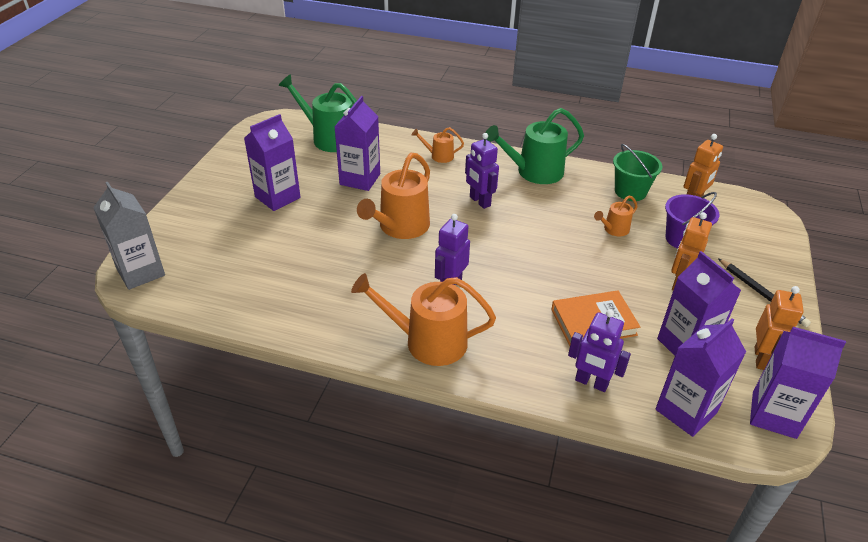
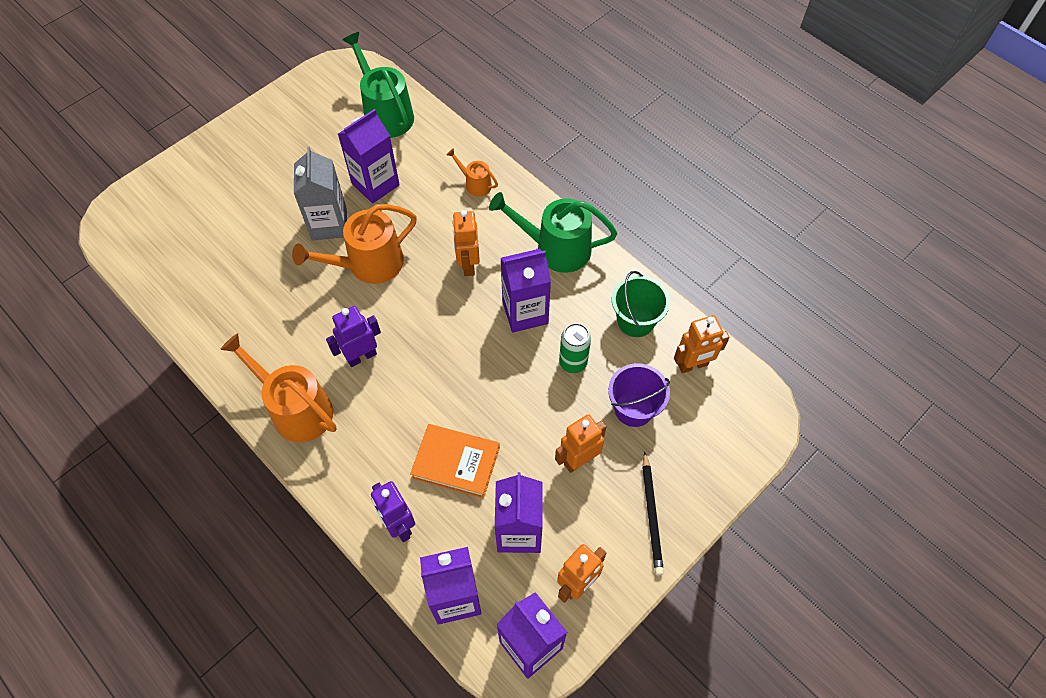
camera: 30 degrees right, 20 degrees up
grey carton [93,182,165,290] -> grey carton moved to [294,147,347,240]
purple carton [244,114,301,211] -> purple carton moved to [501,249,551,333]
purple robot [465,133,499,209] -> orange robot [452,210,480,276]
orange watering can [594,195,638,236] -> green can [559,323,591,373]

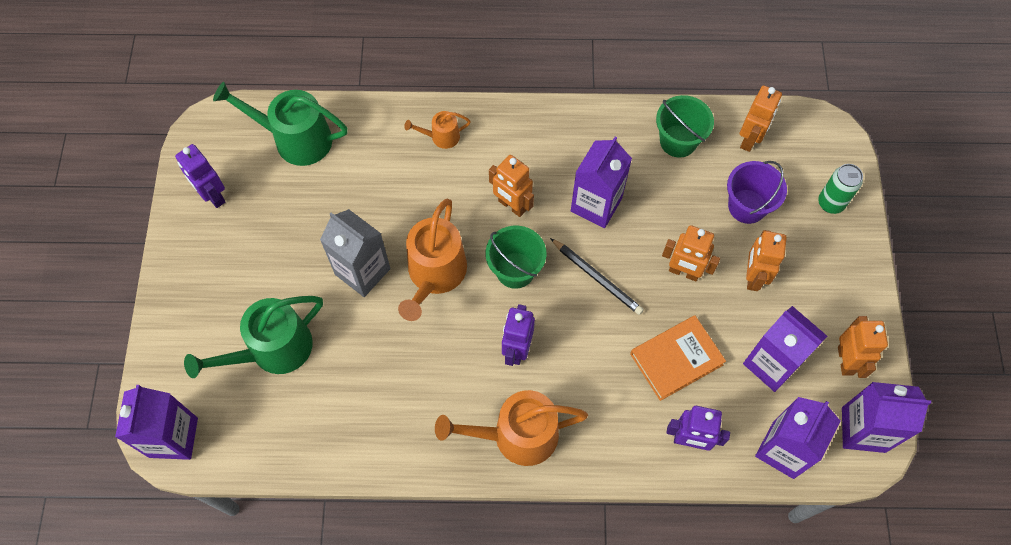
camera: 45 degrees left, 5 degrees up
purple carton [338,109,400,204] -> purple carton moved to [115,385,198,460]
green watering can [489,192,617,273] -> green watering can moved to [184,296,323,378]
green can [559,323,591,373] -> green can moved to [818,164,863,214]
black pencil [642,451,664,575] -> black pencil moved to [550,238,644,315]
none -> purple robot [175,144,226,208]
none -> green bucket [485,226,547,289]
none -> orange robot [662,225,720,281]

